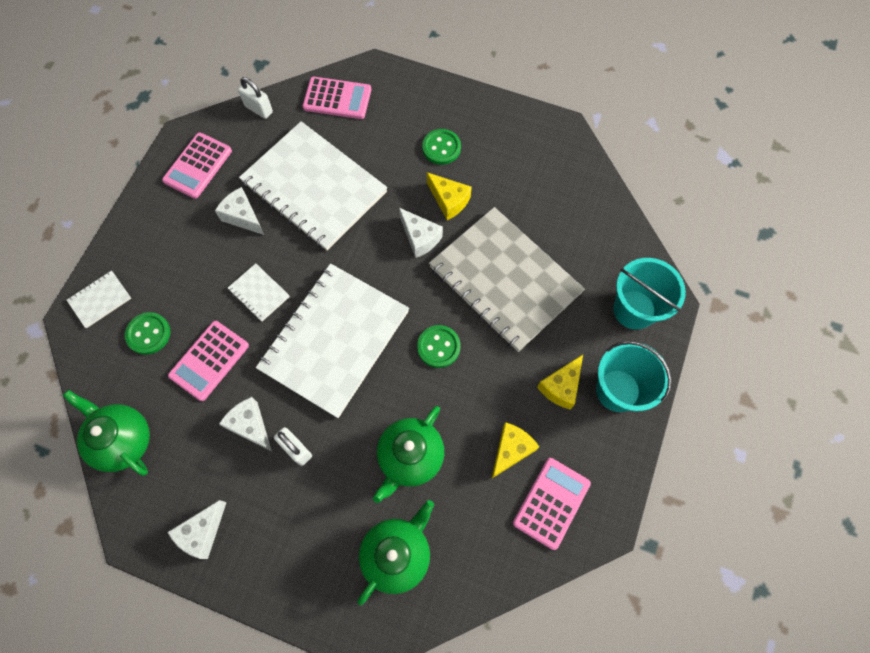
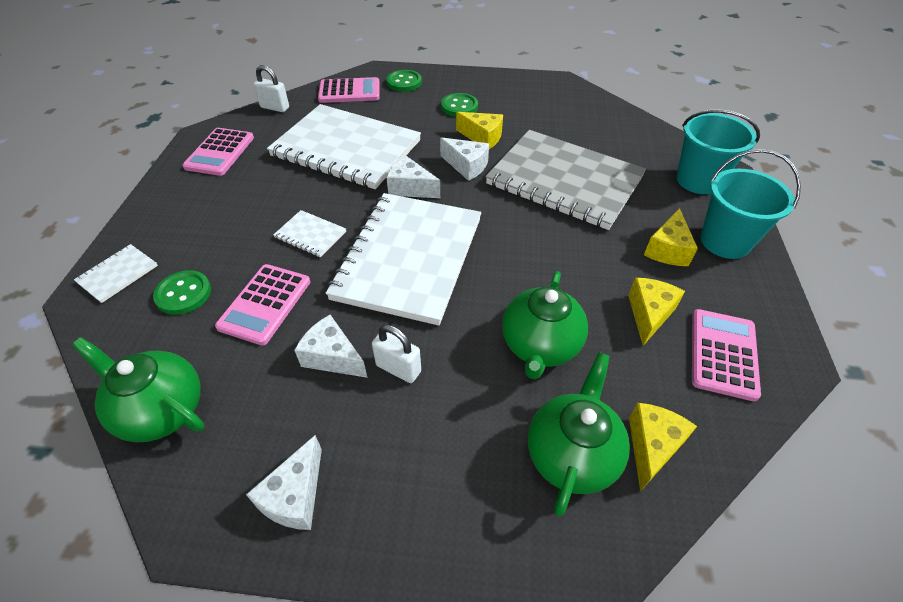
camera: 15 degrees left, 20 degrees down
white cheese [215,187,264,235] -> white cheese moved to [386,156,440,198]
green button [417,325,461,368] -> green button moved to [386,70,422,92]
none -> yellow cheese [629,403,697,492]

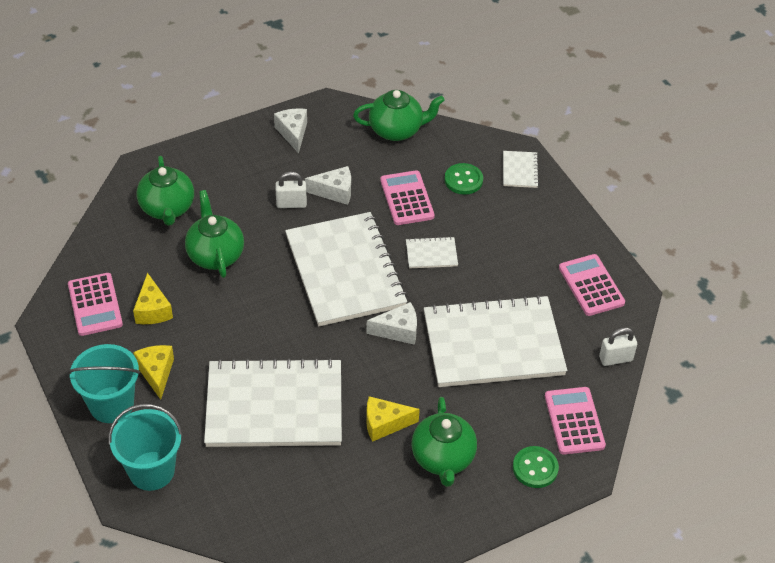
camera: 145 degrees right, 0 degrees up
pink calculator [318,77,380,103] -> pink calculator turned 120 degrees clockwise [545,387,606,455]
white cheese [440,137,489,181] -> none
green button [441,93,478,117] -> green teapot [412,397,477,487]
grey notebook [486,130,646,230] -> white notebook [204,358,342,447]
yellow cheese [629,403,697,492] -> none

